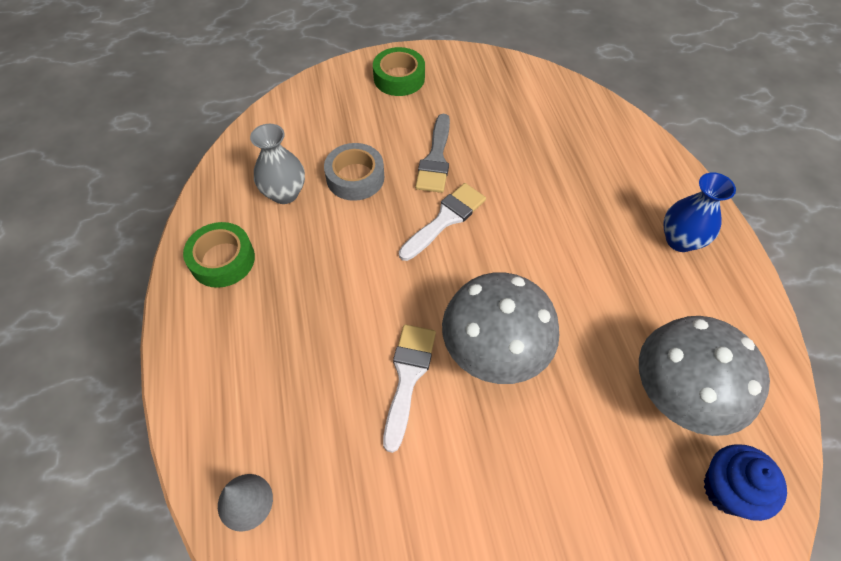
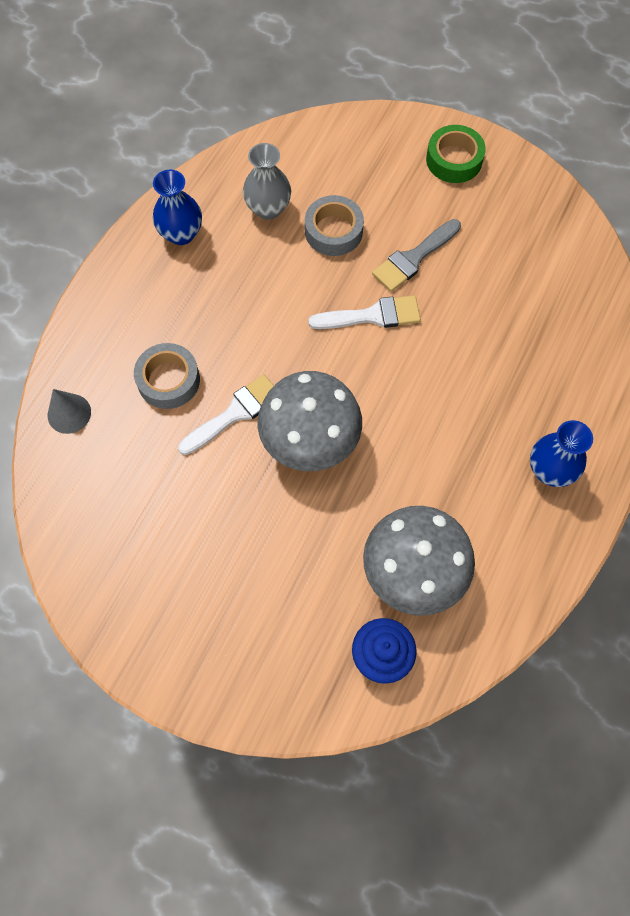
camera: 40 degrees right, 10 degrees up
green tape [183,222,255,288] -> blue vase [153,170,202,245]
none -> grey tape [134,343,200,409]

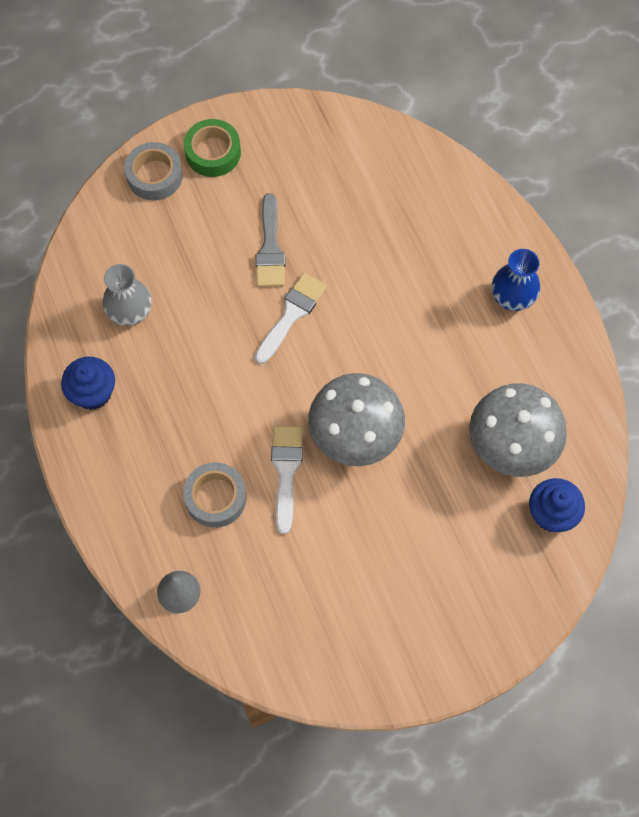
camera: 50 degrees left, 0 degrees up
blue vase [153,170,202,245] -> blue cupcake [61,357,115,410]
grey tape [305,195,364,256] -> grey tape moved to [124,142,183,201]

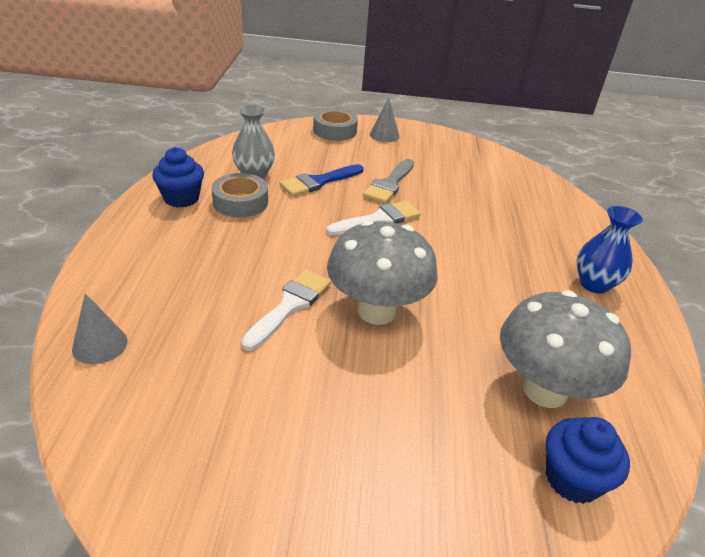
camera: 25 degrees right, 30 degrees down
grey tape [183,462,247,528] -> grey tape moved to [211,173,268,217]
green tape [184,119,241,177] -> grey cone [370,98,399,142]
none -> blue brush [280,164,364,196]

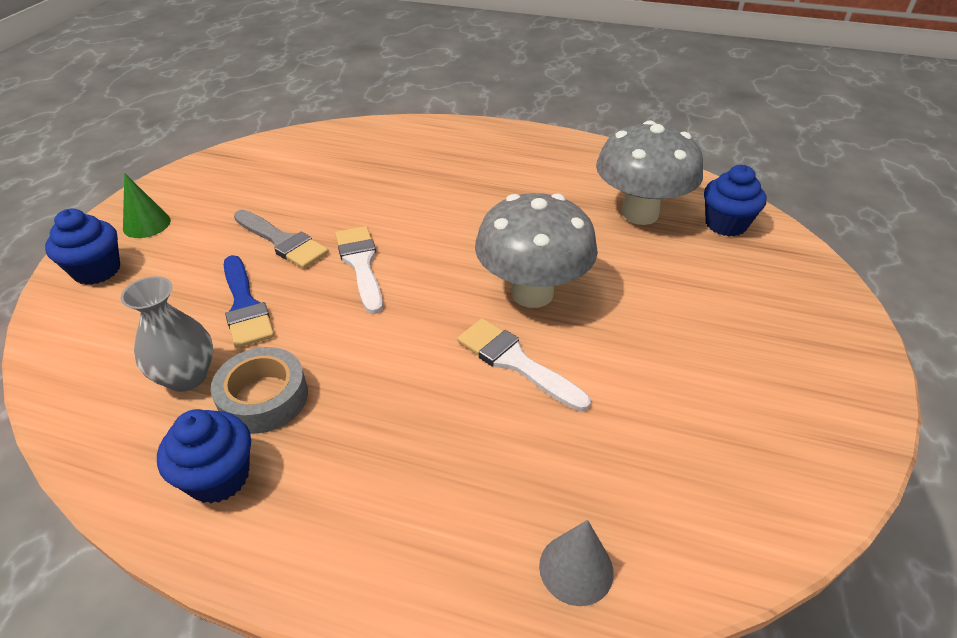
camera: 75 degrees left, 5 degrees up
grey tape [313,108,358,141] -> blue cupcake [45,209,120,285]
grey cone [370,98,399,142] -> green cone [123,173,171,238]
blue vase [577,206,643,294] -> none

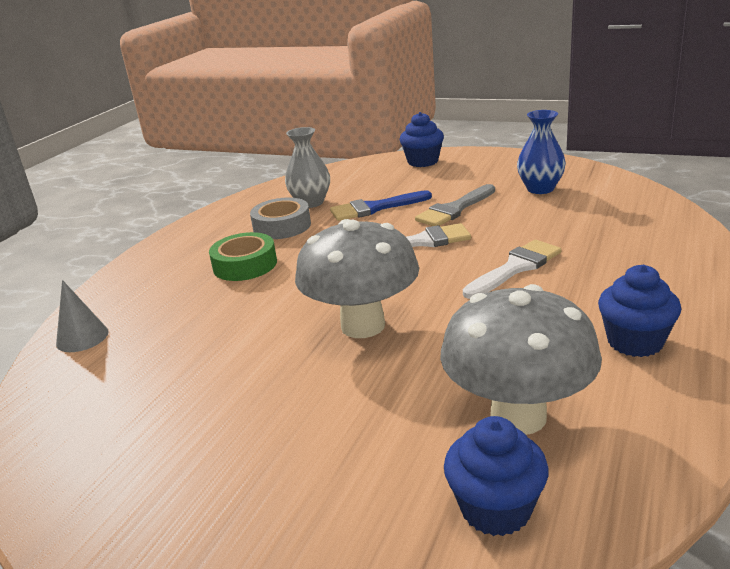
camera: 100 degrees right, 15 degrees down
green cone [123,173,171,238] -> none
blue cupcake [157,409,251,504] -> blue cupcake moved to [598,265,681,357]
white brush [457,318,591,411] -> white brush moved to [463,240,561,299]
none -> green tape [209,232,277,281]
none -> blue vase [517,110,566,194]

